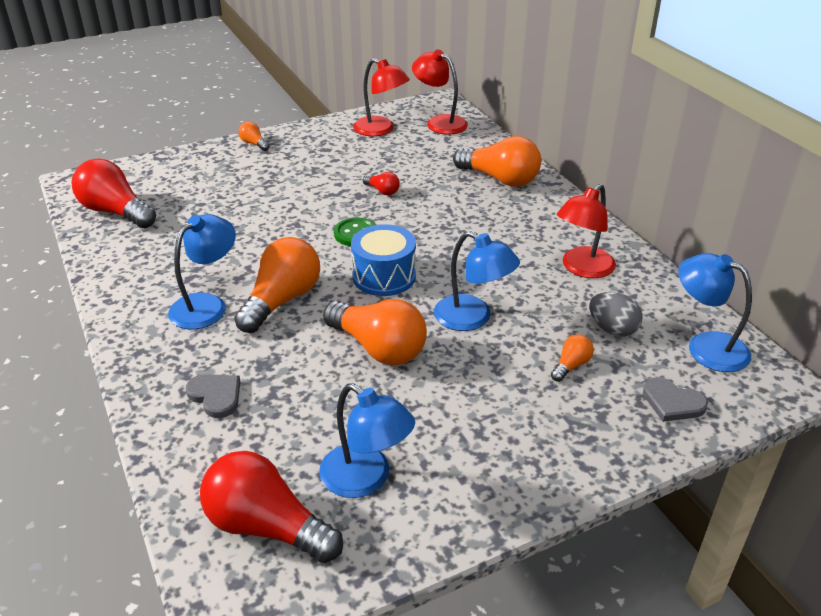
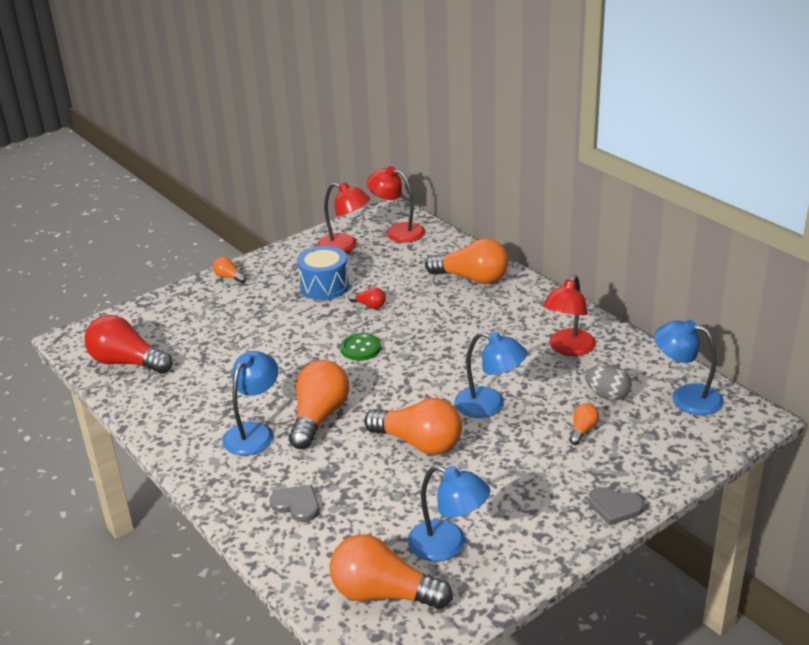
camera: 10 degrees left, 5 degrees down
red light bulb [200,451,343,563] -> orange light bulb [329,534,453,609]
blue drum [351,224,416,296] -> blue drum moved to [297,246,349,300]
grey heart [643,377,708,422] -> grey heart moved to [588,487,644,525]

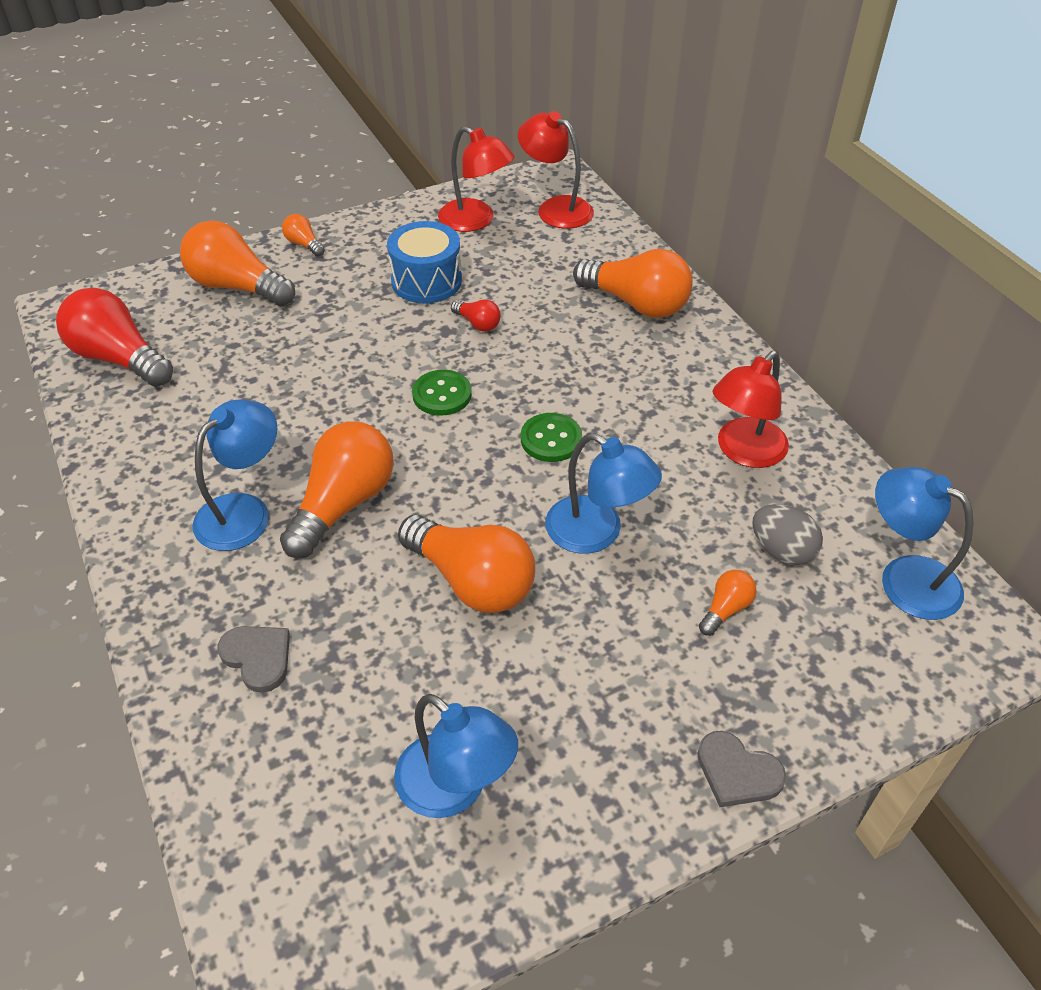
camera: 10 degrees right, 15 degrees up
orange light bulb [329,534,453,609] -> orange light bulb moved to [180,221,295,306]
none -> green button [521,413,582,462]

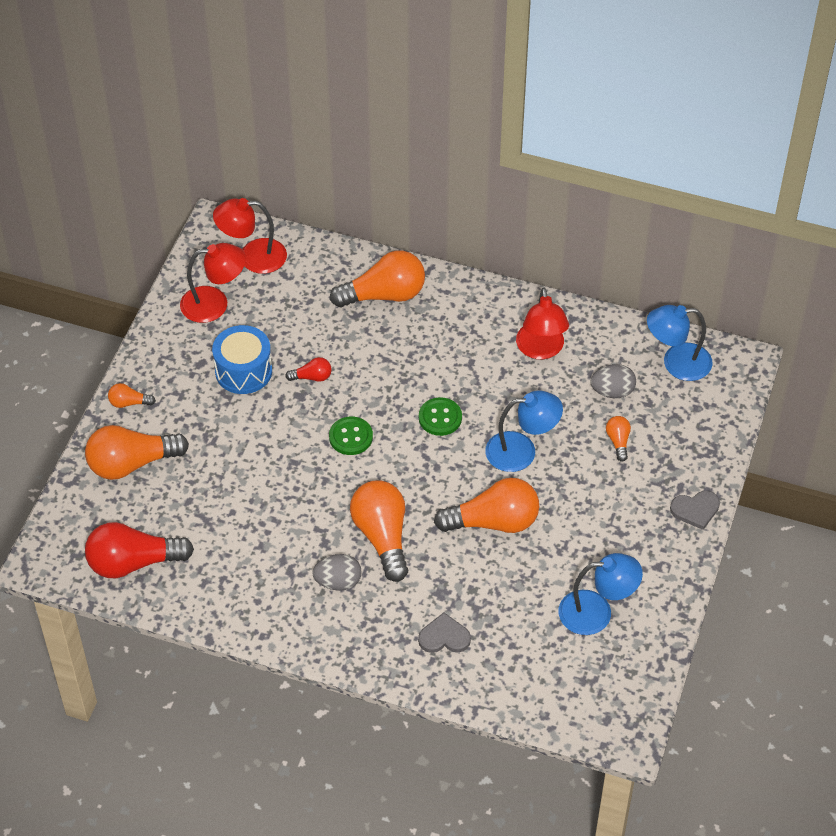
camera: 45 degrees left, 5 degrees up
blue lamp [192,399,278,551] -> grey egg [312,554,362,591]

